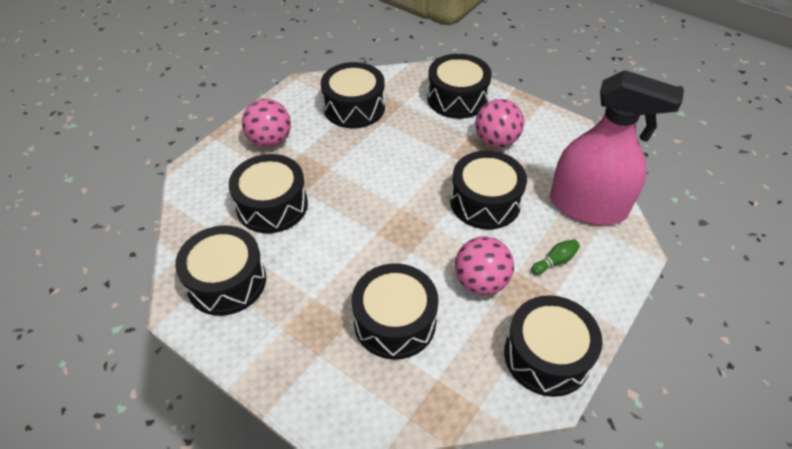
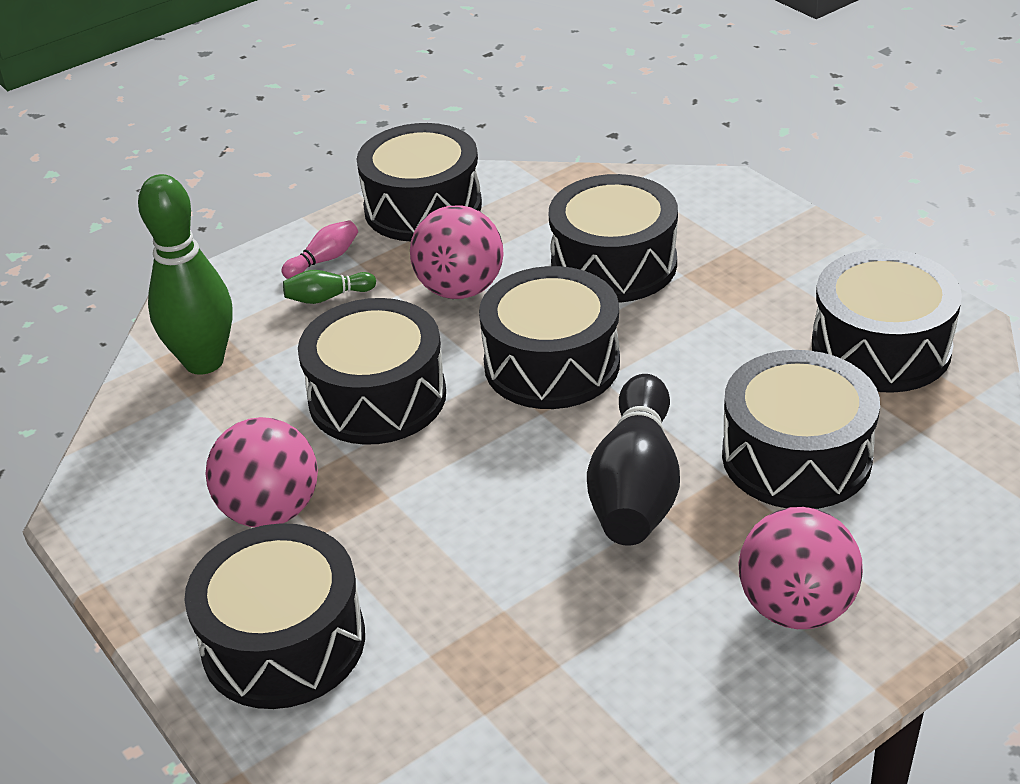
camera: 160 degrees left, 10 degrees down
black drum [321,62,385,128] -> black drum moved to [479,266,620,409]
pink spray bottle [550,70,684,225] -> green bowling pin [138,174,233,375]
none -> pink bowling pin [281,220,358,279]
none -> black bowling pin [587,374,680,546]

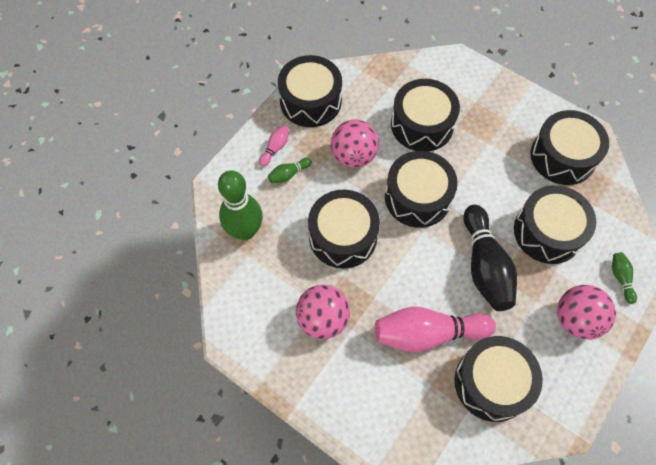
camera: 20 degrees left, 25 degrees up
black drum [185,523,365,709] -> black drum moved to [455,336,543,422]
none -> pink bowling pin [375,307,496,352]
none -> green bowling pin [612,252,637,304]

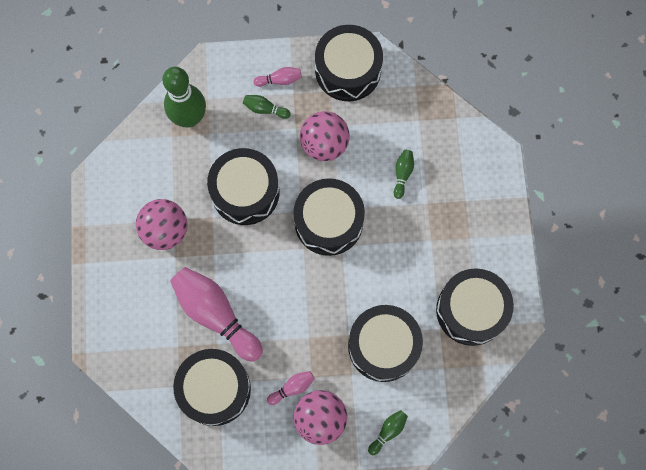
camera: 50 degrees right, 10 degrees up
black drum [391,79,460,152] -> green bowling pin [394,150,414,199]
black bowling pin [463,205,517,311] -> none
none -> pink bowling pin [267,371,315,405]

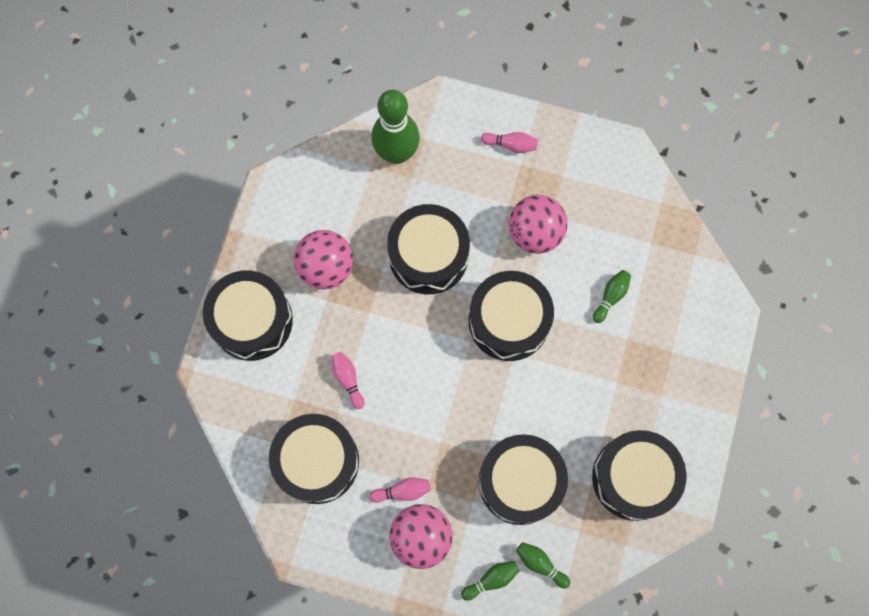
camera: 20 degrees right, 0 degrees up
pink bowling pin [170,267,263,362] -> pink bowling pin [332,352,364,409], size x0.45
green bowling pin [243,95,291,119] -> green bowling pin moved to [516,542,571,589]
black drum [315,25,383,101] -> black drum moved to [203,270,293,361]

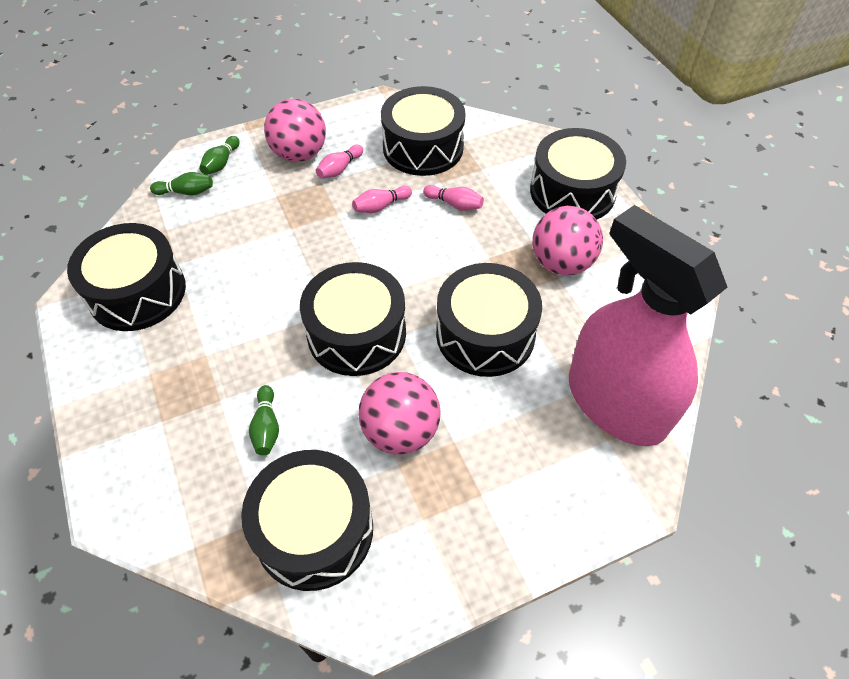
camera: 140 degrees right, 20 degrees down
green bowling pin [371,90,420,164] -> pink spray bottle [569,205,727,446]
black drum [479,434,568,525] -> black drum moved to [241,450,373,591]
pink bowling pin [481,132,538,153] -> pink bowling pin moved to [352,186,412,213]

